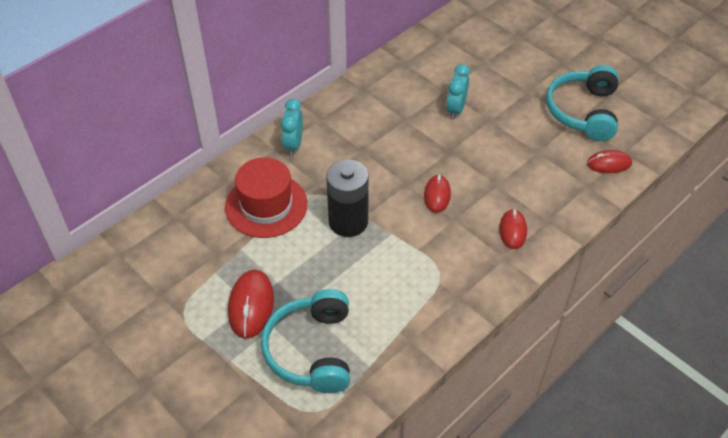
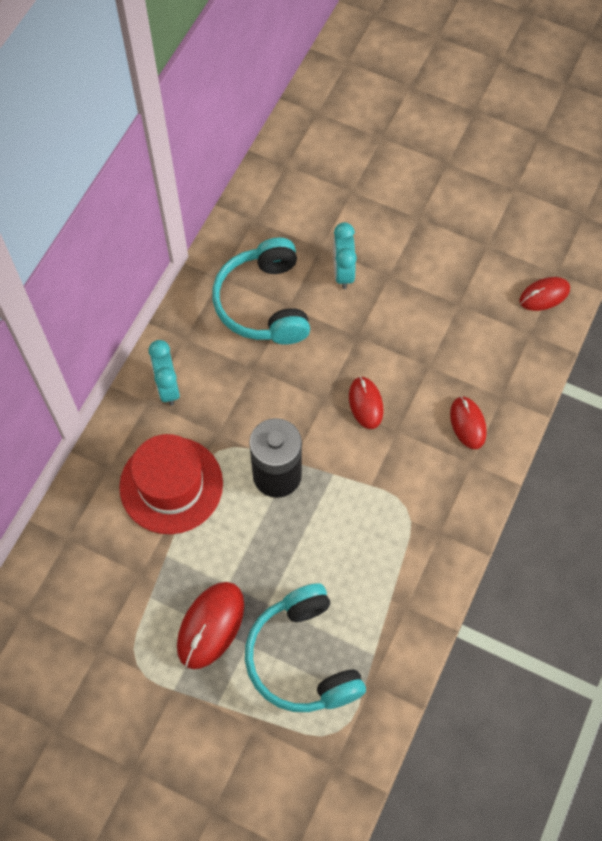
camera: 20 degrees left, 15 degrees up
red mouse [228,270,274,339] -> red mouse turned 45 degrees clockwise [177,582,244,669]
turquoise headphones [546,65,619,141] -> turquoise headphones moved to [212,237,310,345]

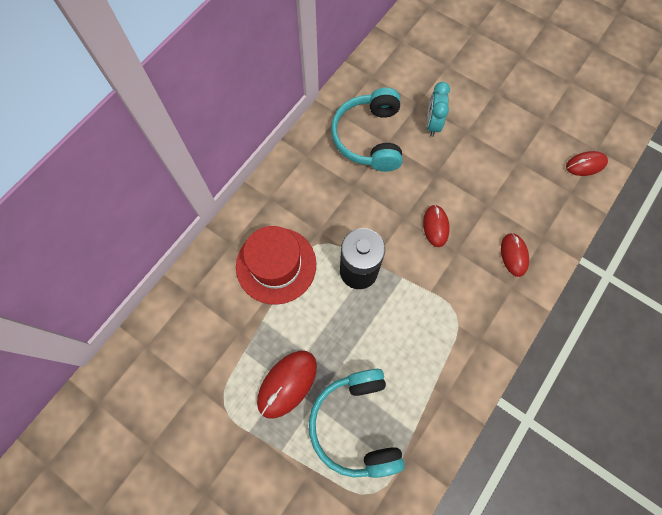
camera: 10 degrees right, 5 degrees up
turquoise clock [149,340,180,406] -> none

